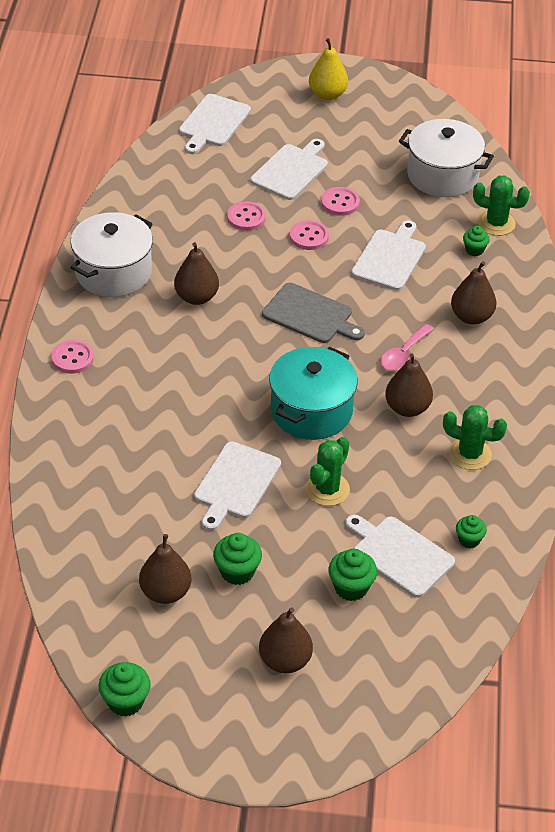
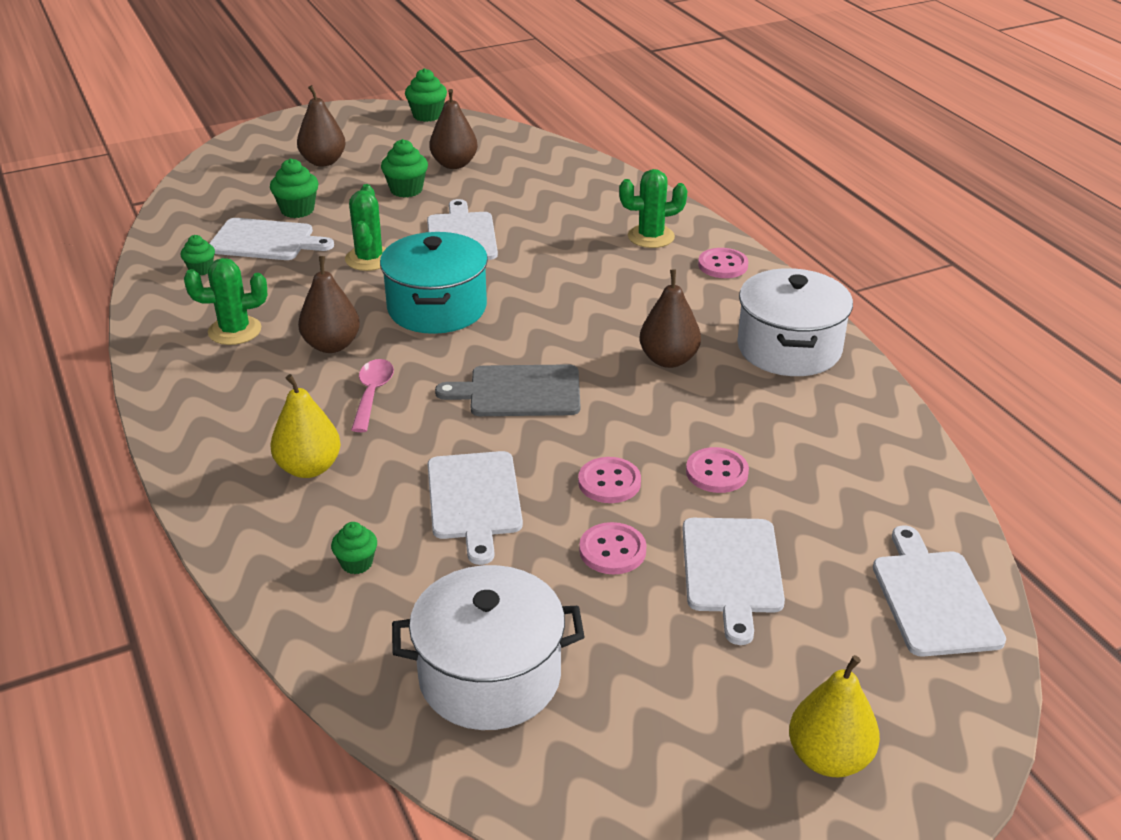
camera: 150 degrees right, 10 degrees down
brown pear [451,261,497,325] -> yellow pear [270,374,341,478]
green cactus [473,176,530,236] -> green cactus moved to [619,169,687,248]

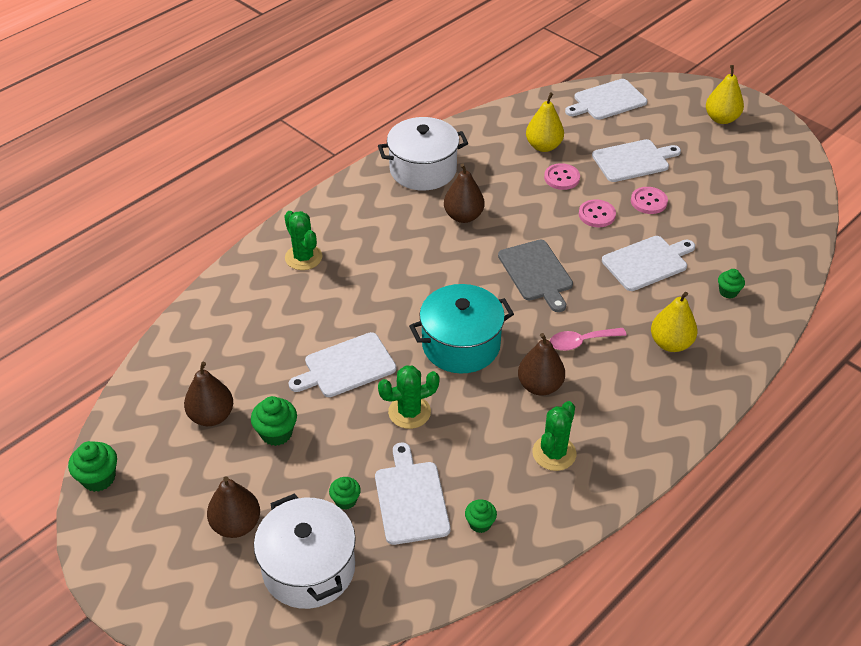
camera: 110 degrees left, 10 degrees up
green cactus [184,258,267,345] -> green cactus turned 60 degrees clockwise [532,401,576,471]
green cupcake [270,158,319,218] -> green cupcake [329,477,361,510], size x0.65
white pot [392,565,584,730] -> white pot moved to [254,493,356,609]
pink button [698,248,748,278] -> none
none -> yellow pear [526,93,564,152]

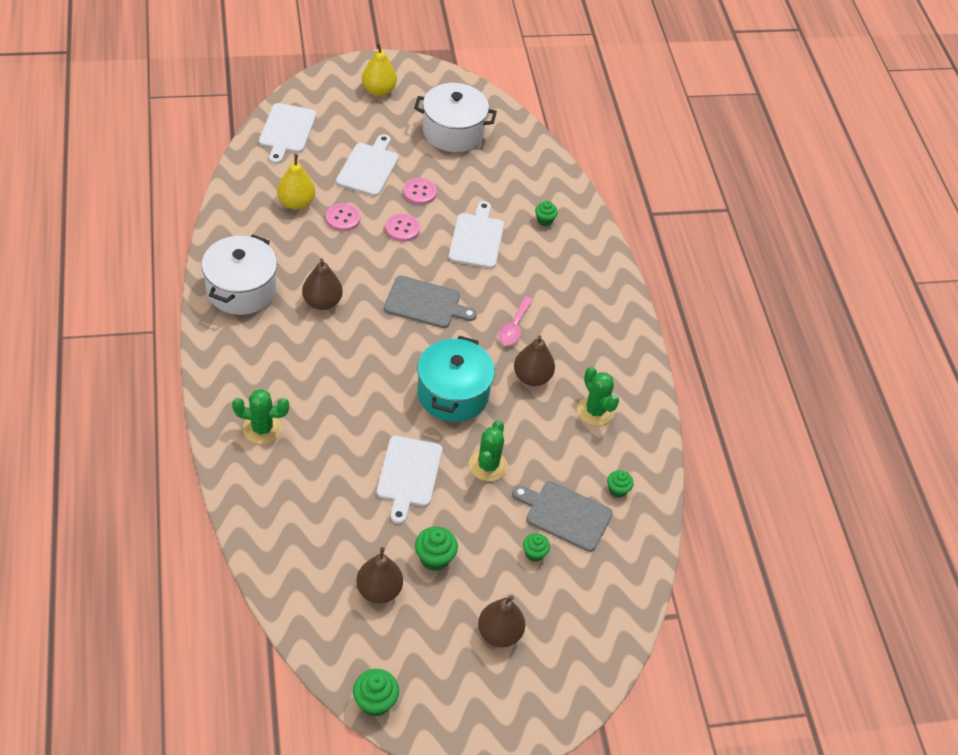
camera: 60 degrees left, 5 degrees up
white pot [254,493,356,609] -> white pot moved to [414,83,497,152]
white cutting board [375,443,450,545] -> grey cutting board [512,481,613,552]
yellow pear [651,292,697,352] -> none

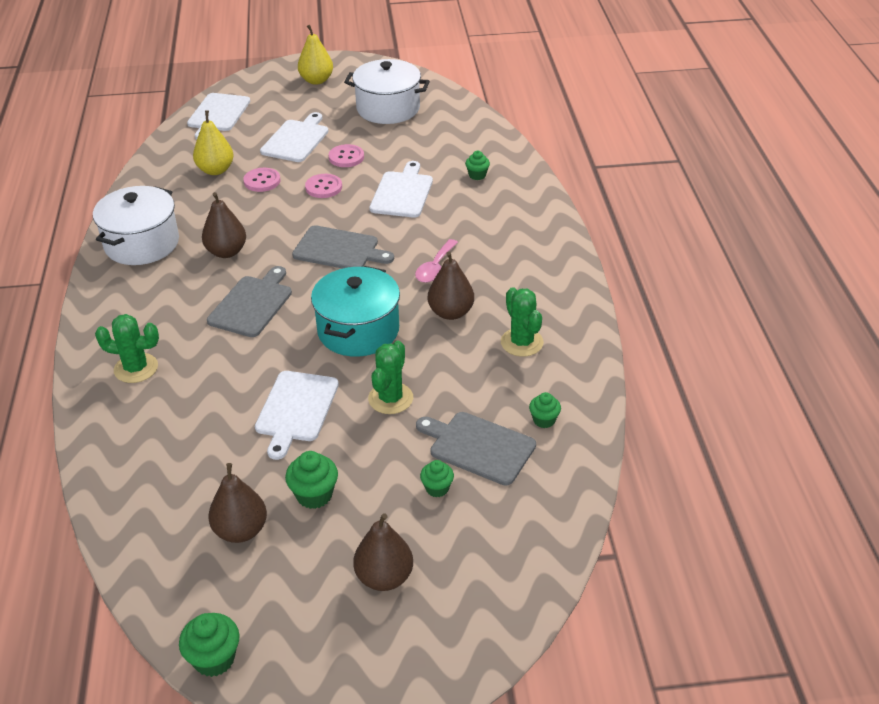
camera: 10 degrees right, 10 degrees down
none -> grey cutting board [207,266,292,337]

